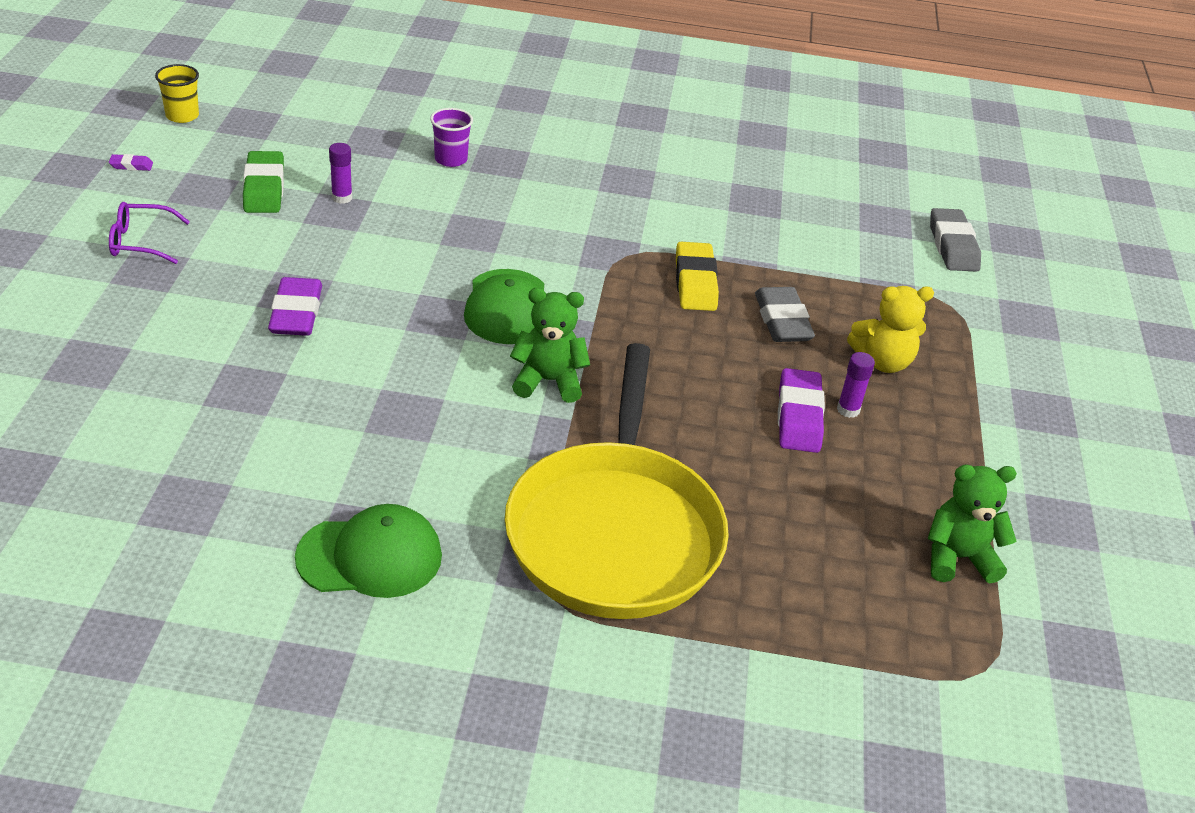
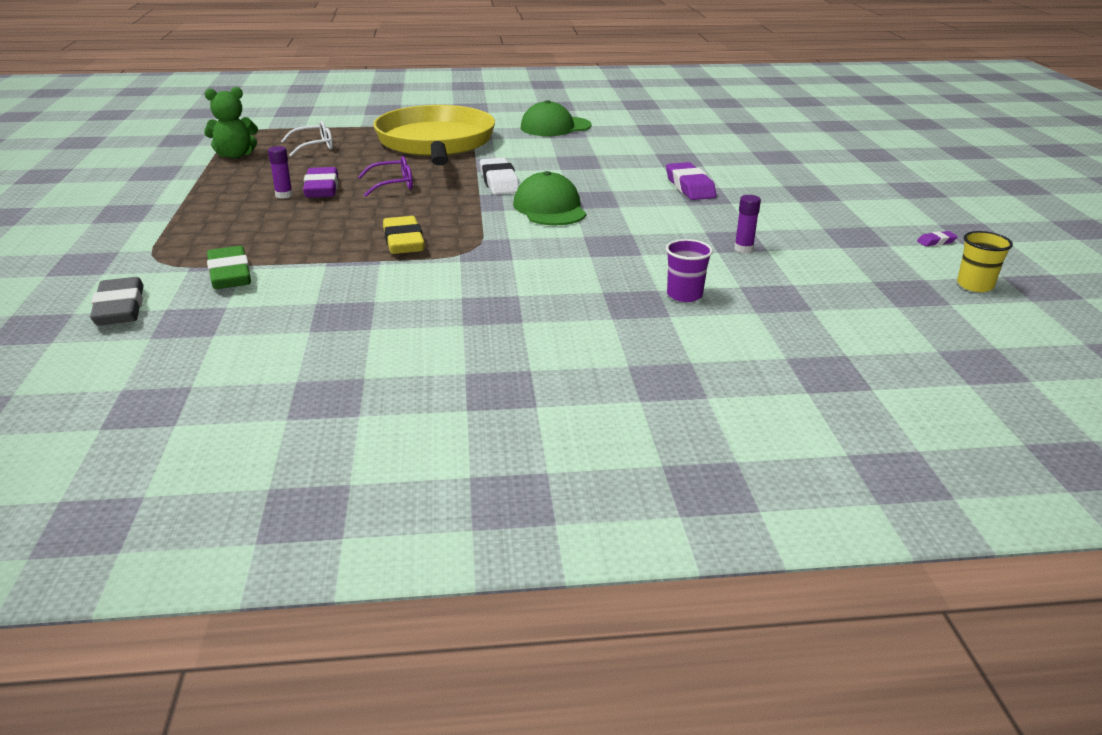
camera: 170 degrees right, 10 degrees down
purple glasses [109,202,190,264] -> purple glasses moved to [358,156,413,197]
green eraser [243,151,284,213] -> green eraser moved to [207,246,251,289]
green teddy bear [510,288,590,403] -> white eraser [480,157,520,195]
grey eraser [755,287,815,342] -> none
yellow teddy bear [847,286,934,373] -> none
none -> white glasses [281,121,333,157]

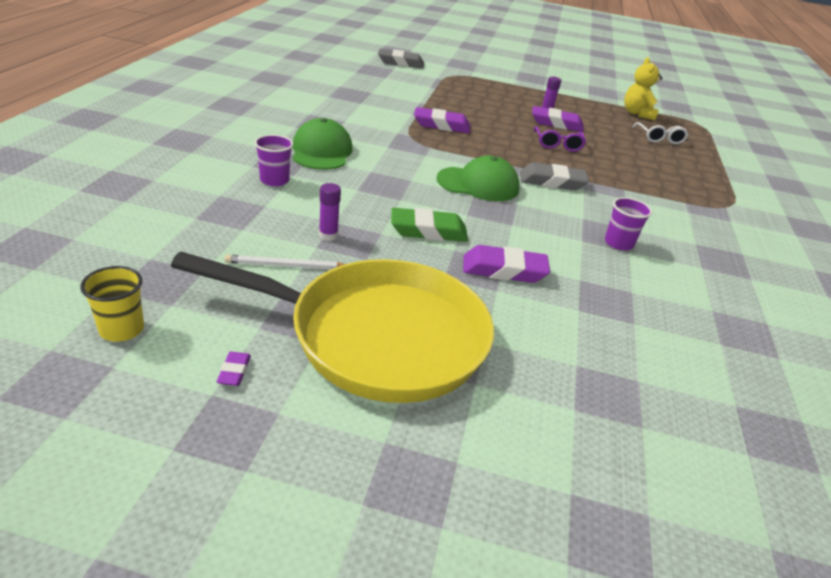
camera: 105 degrees right, 5 degrees up
green teddy bear [204,87,258,158] -> yellow teddy bear [624,58,662,120]
green eraser [207,246,251,289] -> green eraser moved to [391,208,468,242]
yellow pan [373,105,495,165] -> yellow pan moved to [171,252,494,403]
yellow eraser [383,216,425,254] -> purple eraser [414,107,470,133]
white eraser [480,157,520,195] -> grey eraser [520,162,589,190]
green cap [520,100,591,136] -> green cap moved to [293,118,353,170]
none -> white pencil [225,255,345,269]
none -> purple cup [605,197,652,250]

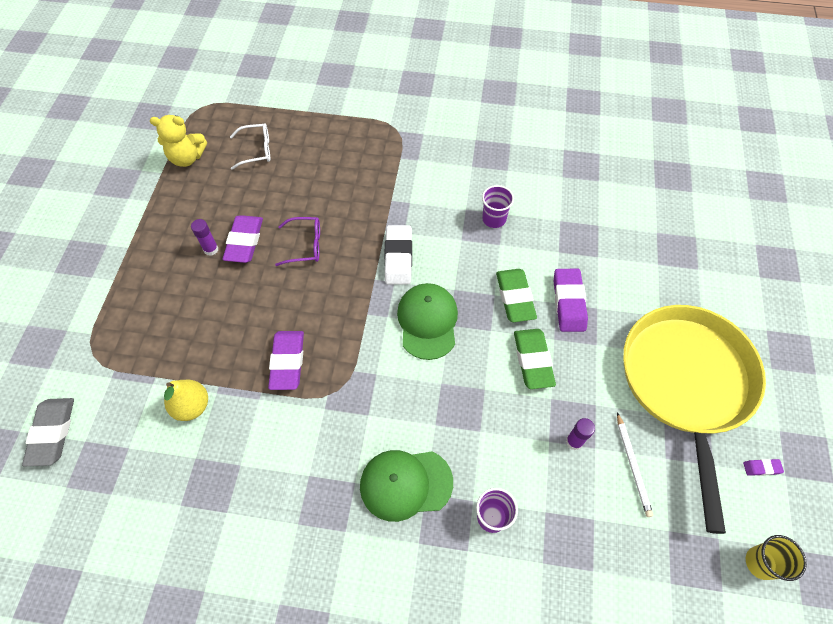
camera: 90 degrees left, 25 degrees up
grey eraser [520,162,589,190] -> white eraser [385,225,412,284]
none -> yellow pear [164,380,208,421]
none -> green eraser [496,269,537,322]

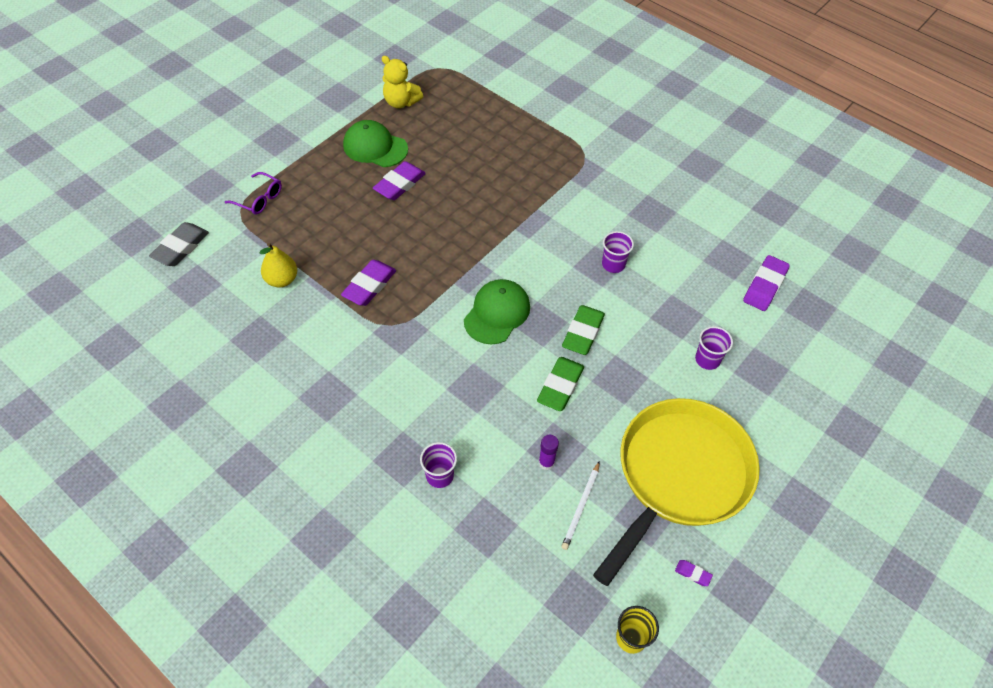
camera: 30 degrees right, 5 degrees down
purple glue stick [191,219,218,256] -> none
white glasses [230,123,270,170] -> none
purple glasses [275,217,320,266] -> purple glasses moved to [225,172,282,215]
green cap [360,450,453,522] -> green cap moved to [343,120,408,167]
white eraser [385,225,412,284] -> none
purple eraser [554,269,588,332] -> purple eraser moved to [743,255,790,311]
none -> purple cup [695,326,733,370]

